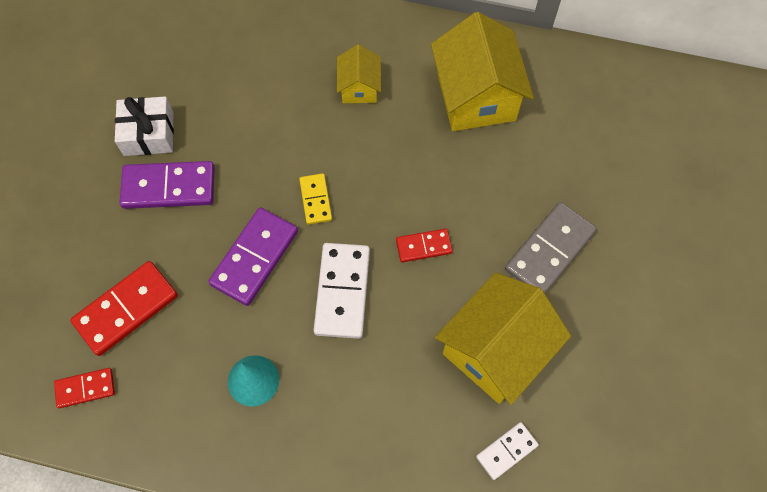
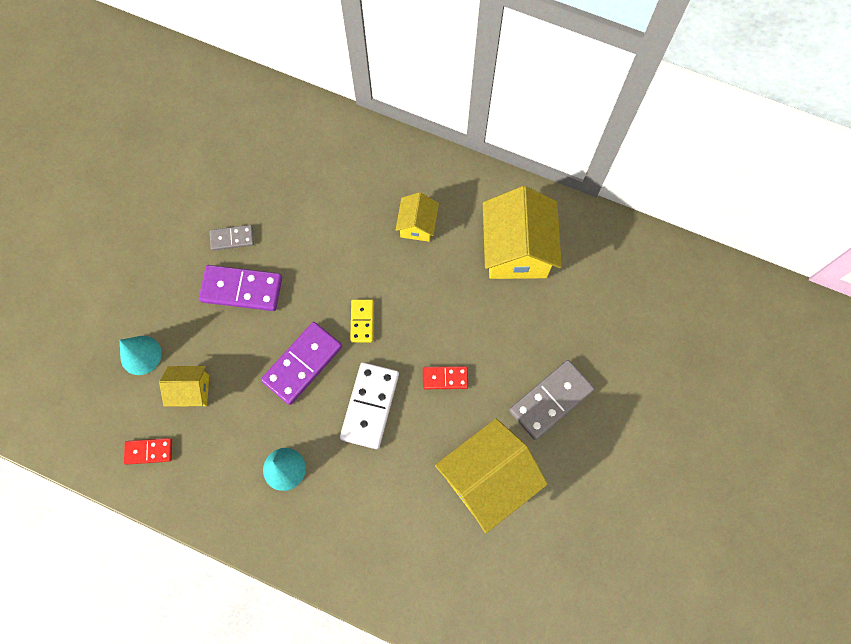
camera: 10 degrees right, 5 degrees up
red domino [70,261,178,356] -> yellow house [159,366,209,407]
white gift [115,96,174,156] -> grey domino [210,225,254,251]
white domino [476,422,539,480] -> none
none -> turquoise cone [120,336,162,375]

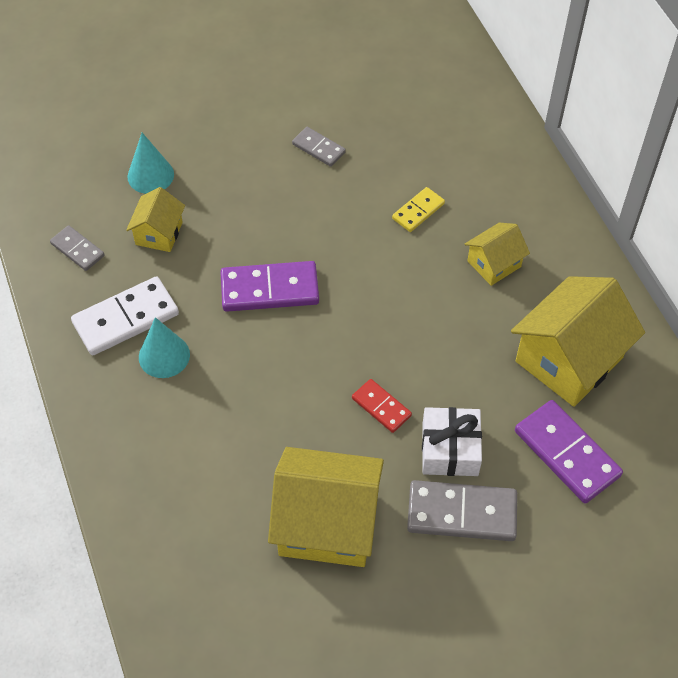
camera: 45 degrees right, 15 degrees down
red domino [124,438,172,465] -> grey domino [50,225,105,271]
yellow house [159,366,209,407] -> yellow house turned 60 degrees clockwise [126,187,185,252]
purple domino [199,265,282,311] -> purple domino moved to [515,400,623,503]
white domino [340,362,399,449] -> white domino moved to [71,277,179,355]
yellow domino [350,299,373,343] -> yellow domino moved to [392,187,445,232]
none -> white gift [422,407,482,476]

